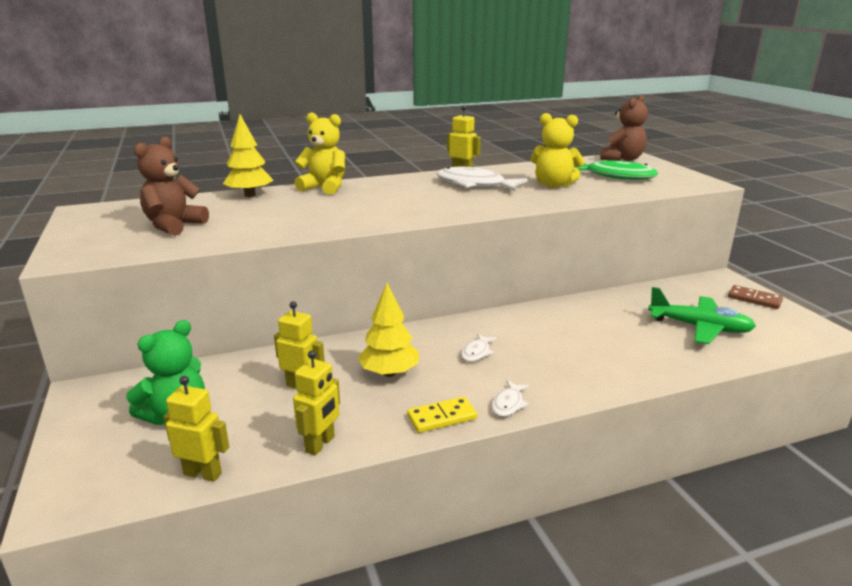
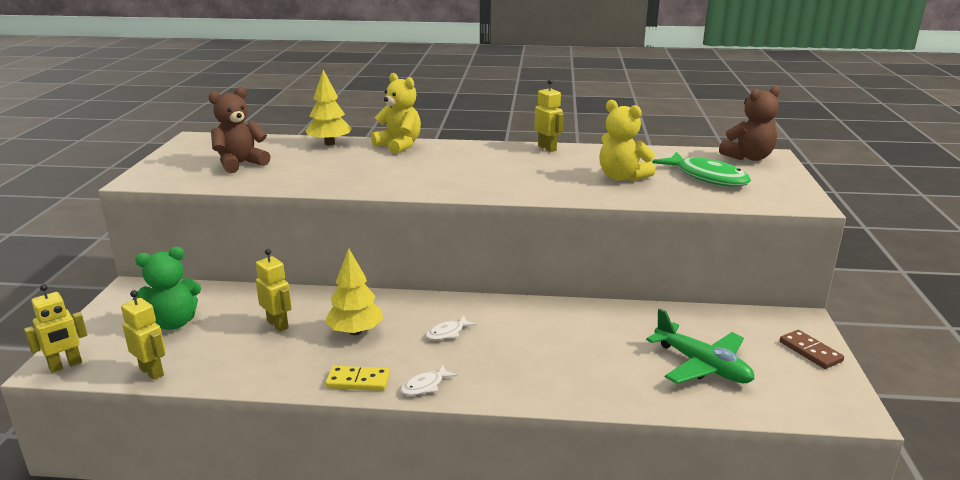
camera: 25 degrees right, 0 degrees up
yellow robot [293,350,340,456] -> yellow robot moved to [24,284,87,373]
white fish [437,167,528,191] -> none

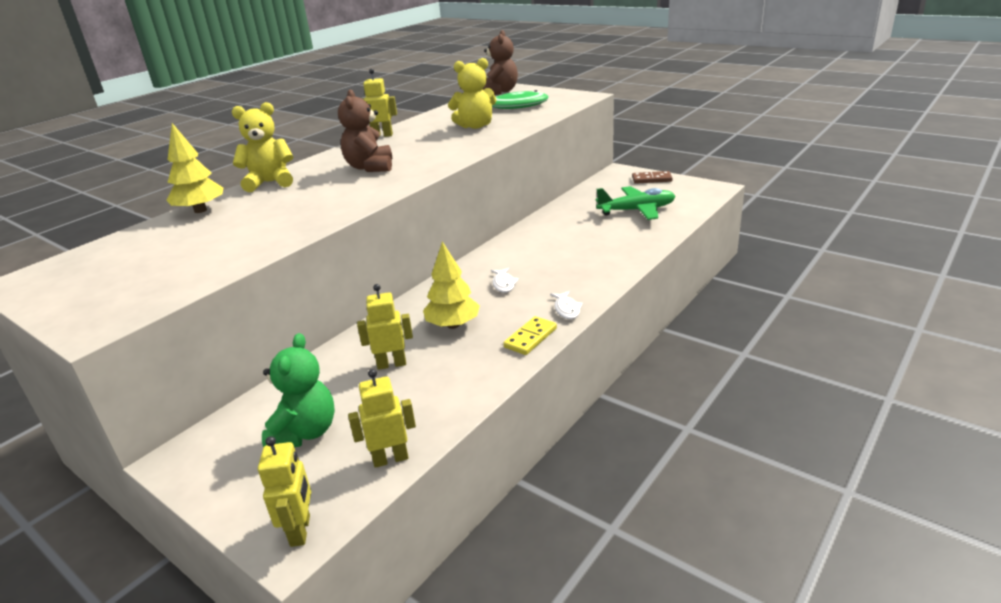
camera: 55 degrees left, 5 degrees up
brown teddy bear [208,87,271,173] -> brown teddy bear moved to [338,89,392,172]

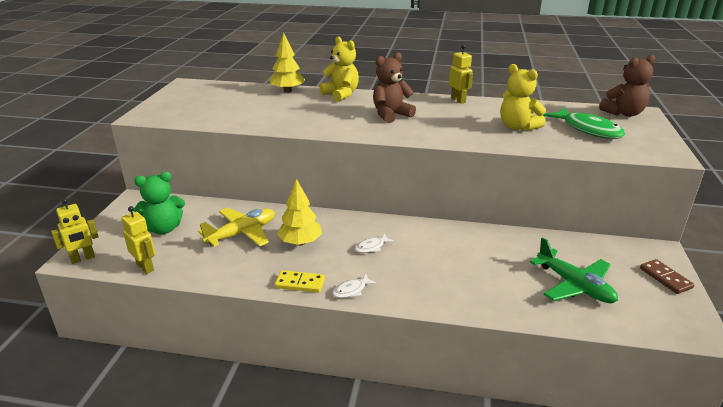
camera: 60 degrees right, 0 degrees up
yellow robot [357,284,413,370] -> yellow plane [198,208,275,247]

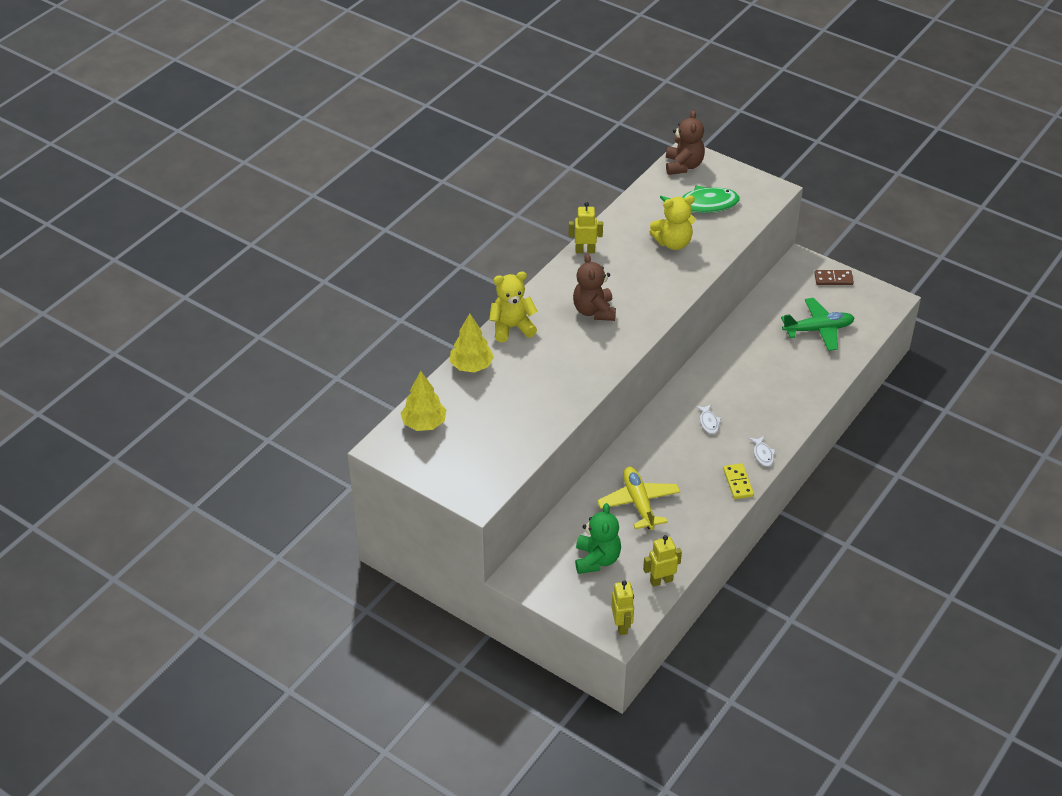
camera: 65 degrees left, 15 degrees up
yellow domino [275,270,325,293] -> yellow domino turned 45 degrees counterclockwise [723,463,754,499]
yellow tree [277,179,322,246] -> yellow tree moved to [401,371,446,431]

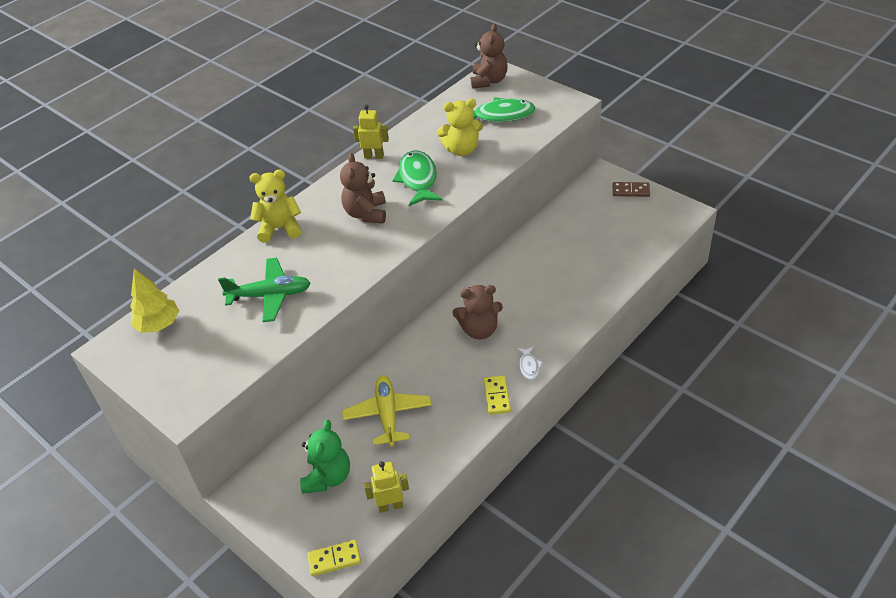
camera: 10 degrees right, 0 degrees up
yellow tree [450,313,494,373] -> none
yellow robot [611,580,634,635] -> yellow domino [307,540,361,576]
white fish [696,404,721,434] -> brown teddy bear [452,285,503,340]
green plane [781,298,855,351] -> green plane moved to [218,258,311,322]
none -> green fish [392,151,443,206]

